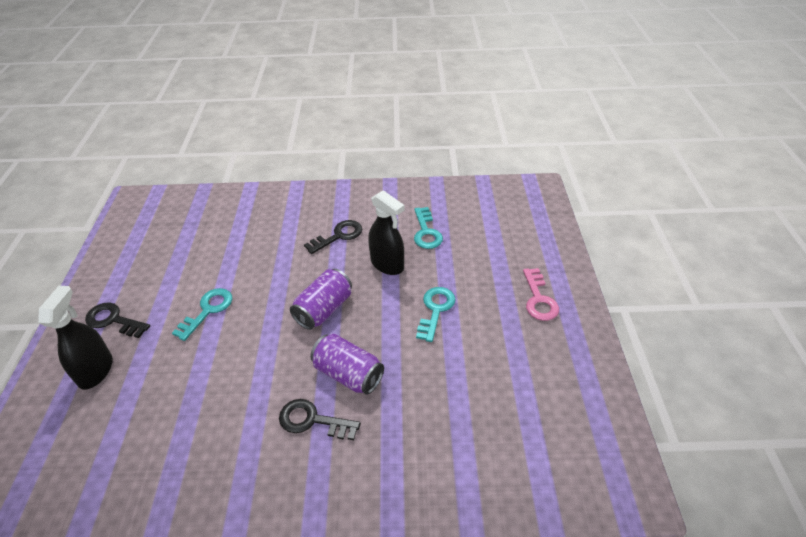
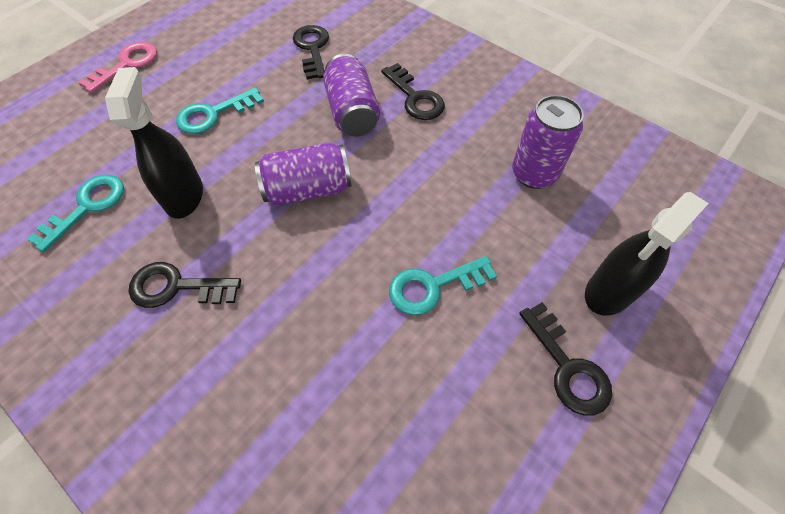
camera: 140 degrees left, 15 degrees up
none -> black key [293,25,329,79]
none -> purple can [512,95,584,189]

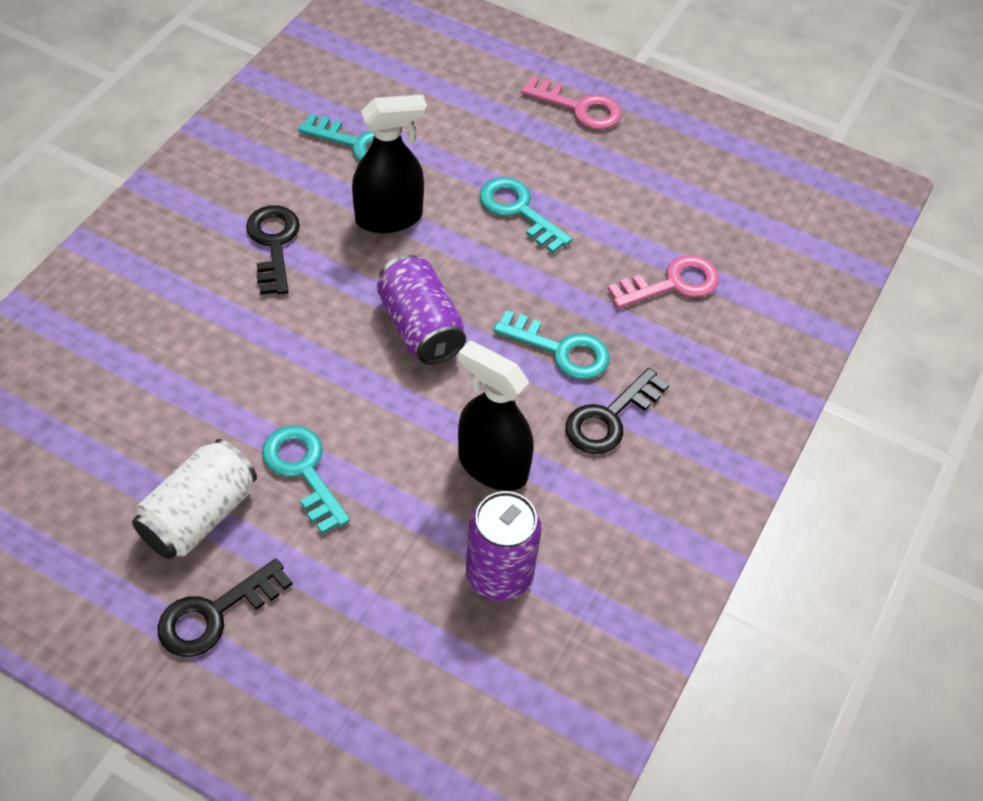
camera: 75 degrees right, 5 degrees down
black key [293,25,329,79] -> pink key [608,255,719,308]
purple can [323,54,380,136] -> turquoise key [493,310,610,380]
black spray bottle [585,192,709,316] -> black spray bottle moved to [458,340,534,491]
none -> white can [132,439,257,560]

